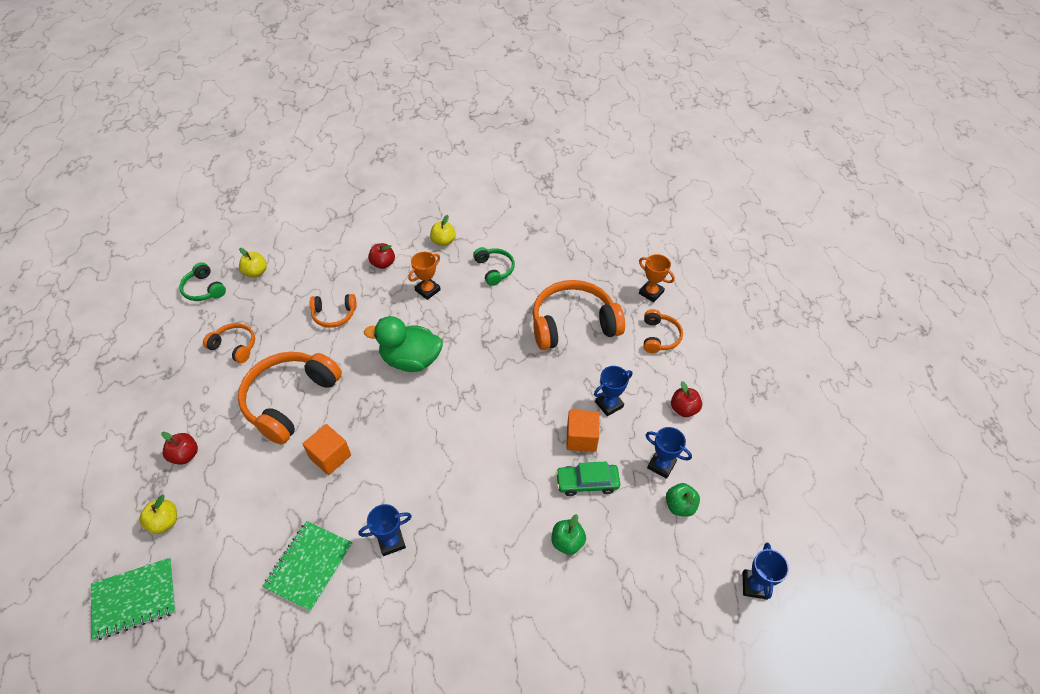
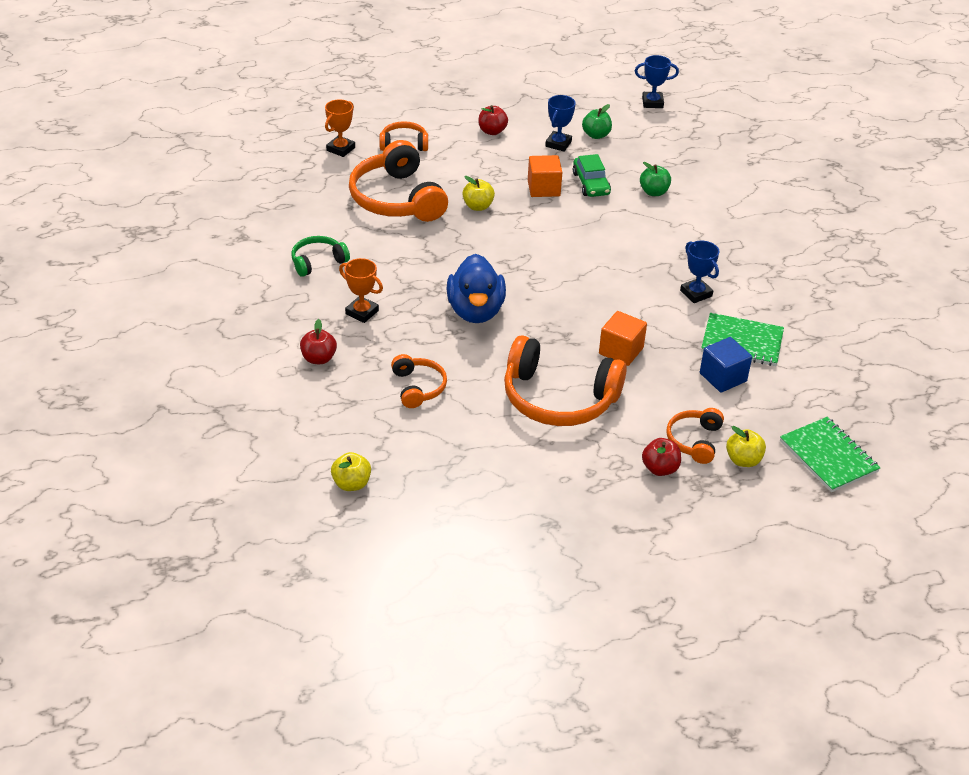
camera: 100 degrees left, 10 degrees down
green headphones [179,262,226,301] -> none
orange headphones [203,323,255,363] -> orange headphones moved to [666,408,724,464]
green duck [364,316,443,372] -> blue duck [447,254,506,323]
yellow apple [430,215,456,246] -> yellow apple moved to [462,176,495,211]
blue trophy [594,366,632,416] -> none
none -> blue cube [700,337,752,393]

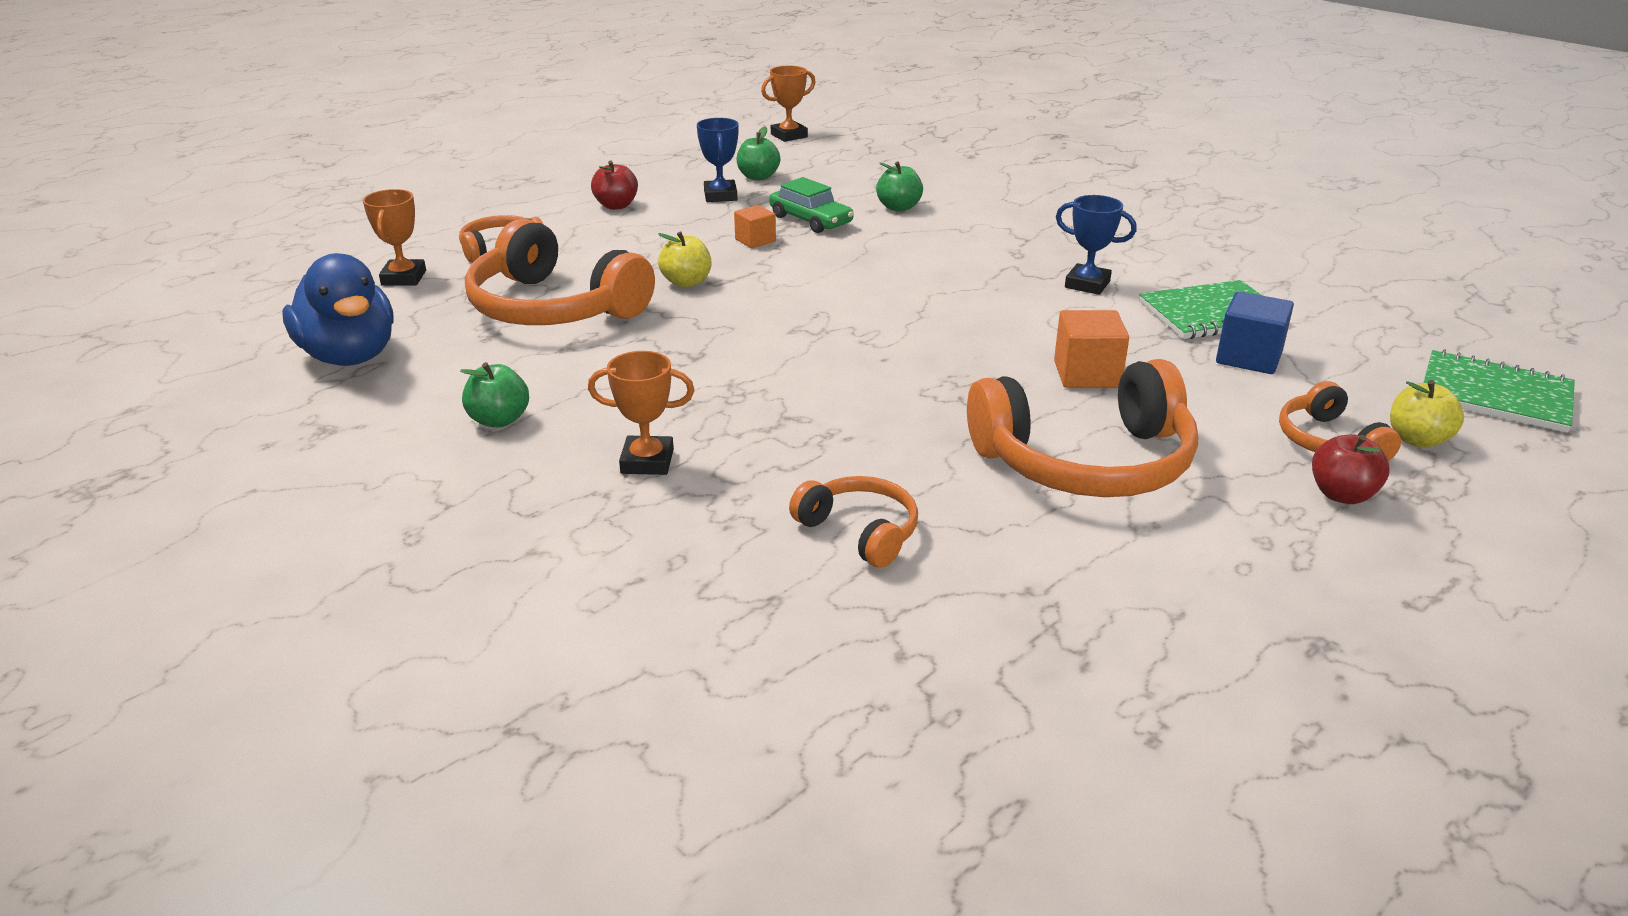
camera: 30 degrees left, 10 degrees down
green headphones [291,236,350,277] -> green apple [460,362,529,427]
red apple [300,319,337,364] -> none
yellow apple [331,452,371,491] -> none
blue duck [447,254,506,323] -> blue duck moved to [283,253,394,366]
orange cube [528,155,562,197] -> orange cube [734,205,776,248], size x0.64
blue trophy [635,55,679,108] -> orange trophy [761,66,816,142]

